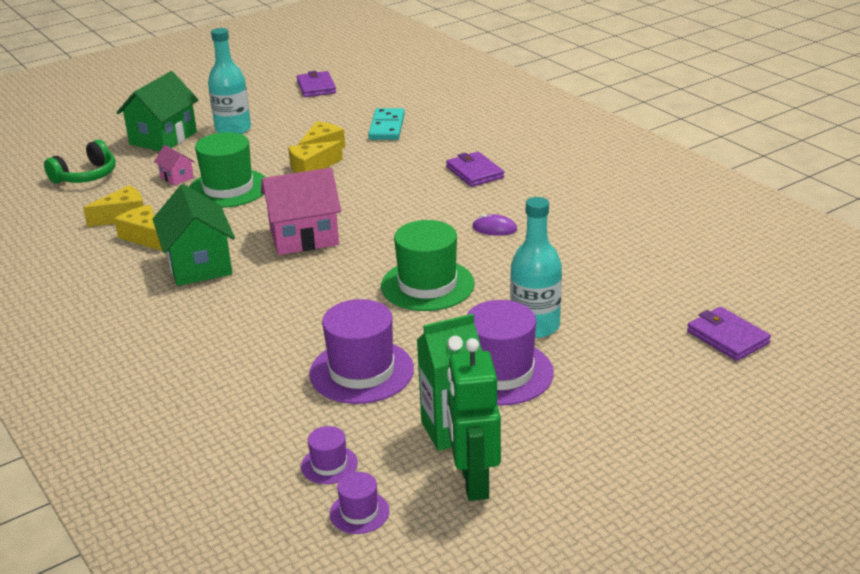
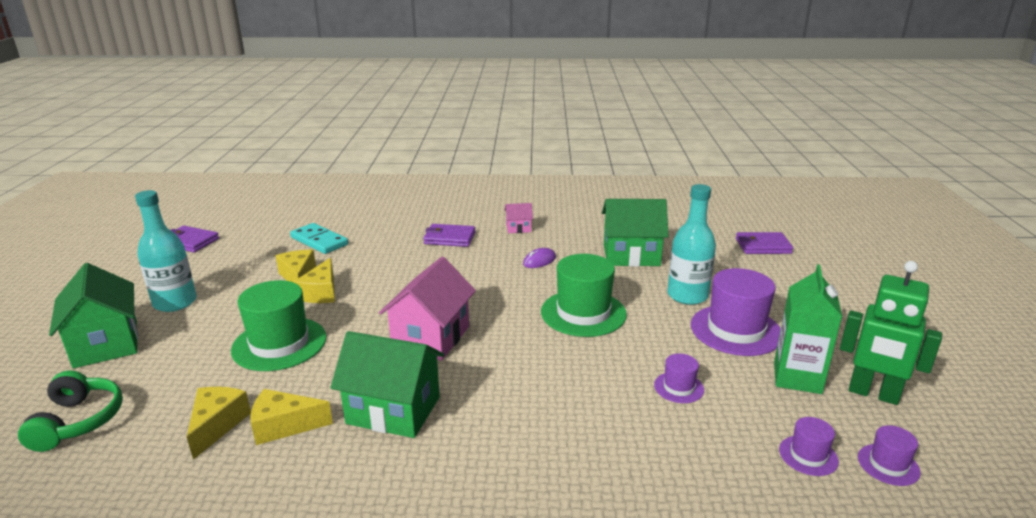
camera: 55 degrees left, 5 degrees down
pink house [154,145,195,186] -> pink house moved to [505,203,533,233]
purple hat [309,299,414,404] -> purple hat [654,354,704,403], size x0.49
none -> green house [602,199,669,267]

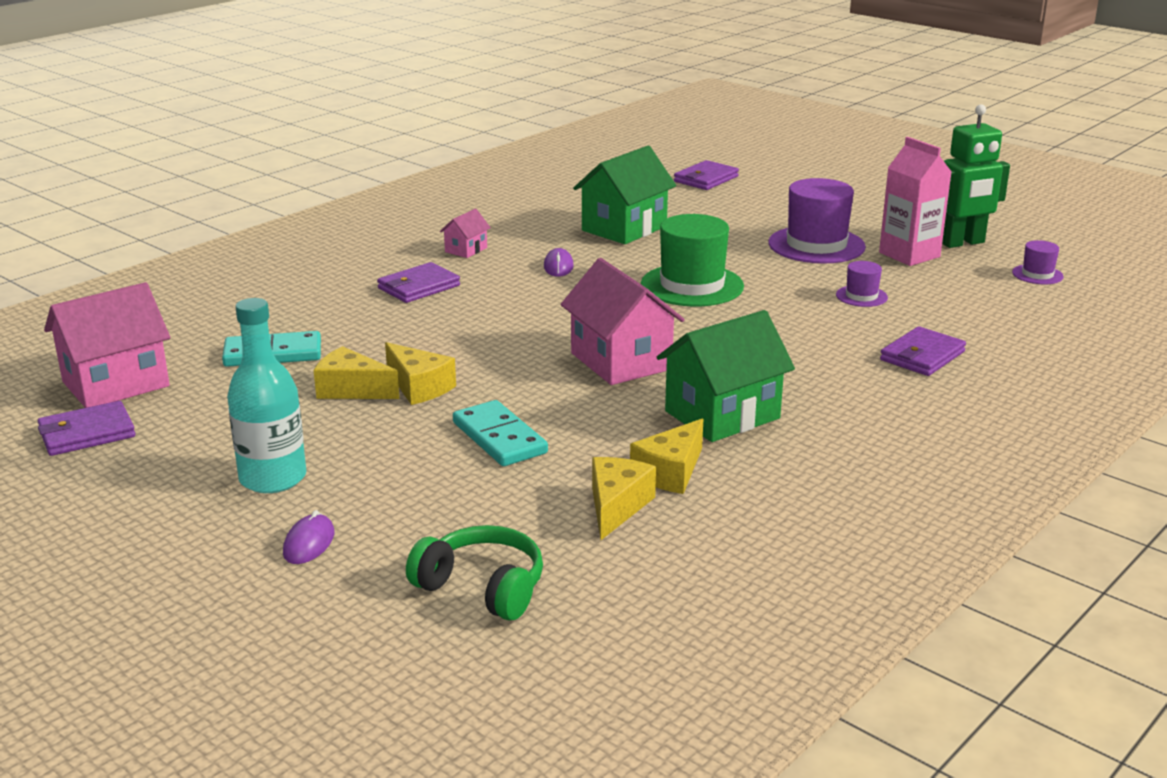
camera: 50 degrees left, 0 degrees up
green house [49,263,139,368] -> purple mouse [283,510,334,564]
yellow cheese [187,387,251,460] -> yellow cheese turned 60 degrees clockwise [592,457,656,540]
green hat [231,280,326,371] -> turquoise domino [453,400,548,466]
turquoise bottle [667,184,716,305] -> none
green carton [774,264,842,394] -> pink carton [879,137,952,266]
purple hat [779,417,839,476] -> none
none -> pink house [44,282,170,408]
none -> purple wallet [880,326,966,376]

